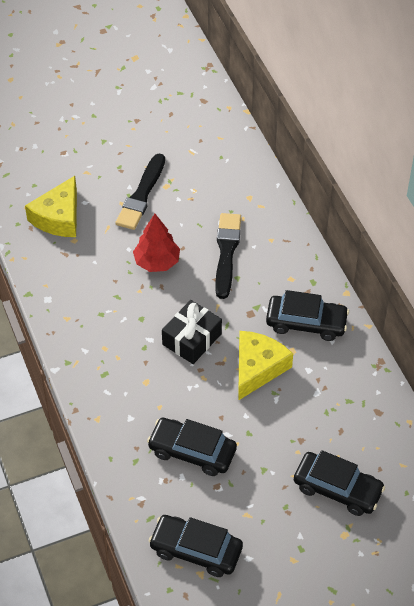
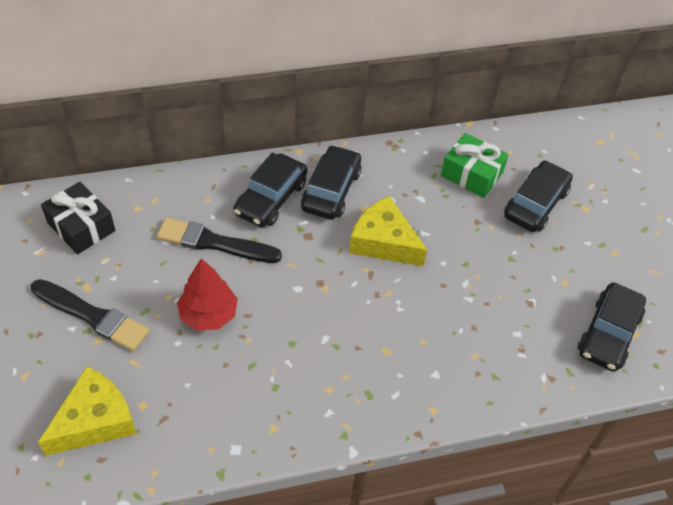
camera: 85 degrees left, 0 degrees up
yellow cheese [25,176,77,237] -> yellow cheese turned 75 degrees counterclockwise [38,366,136,456]
black car [147,418,237,476] -> black car moved to [233,152,308,227]
black gift [162,300,222,364] -> black gift moved to [41,182,115,254]
none -> green gift [441,133,509,198]

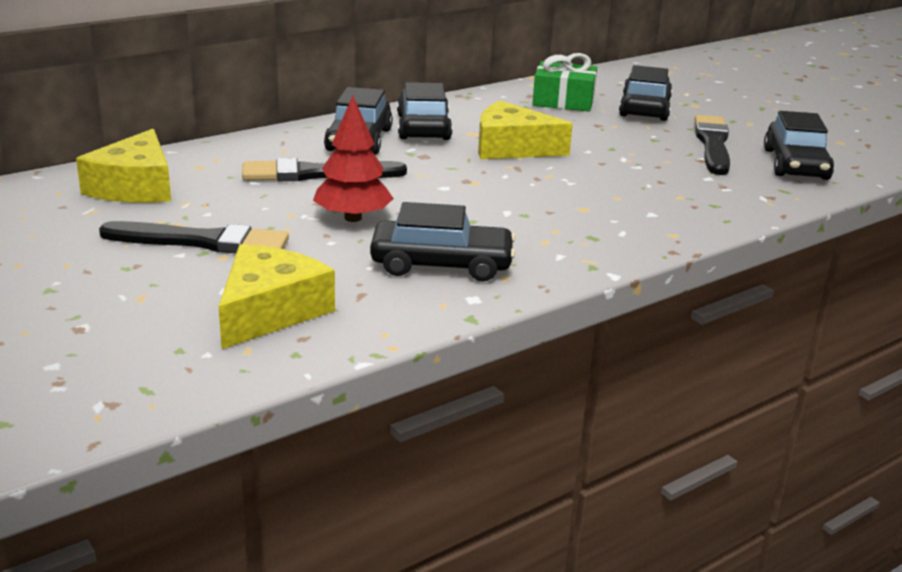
camera: 20 degrees left, 25 degrees down
black gift [41,182,115,254] -> yellow cheese [76,129,171,202]
none -> black car [370,202,515,282]
none -> black brush [695,115,730,175]

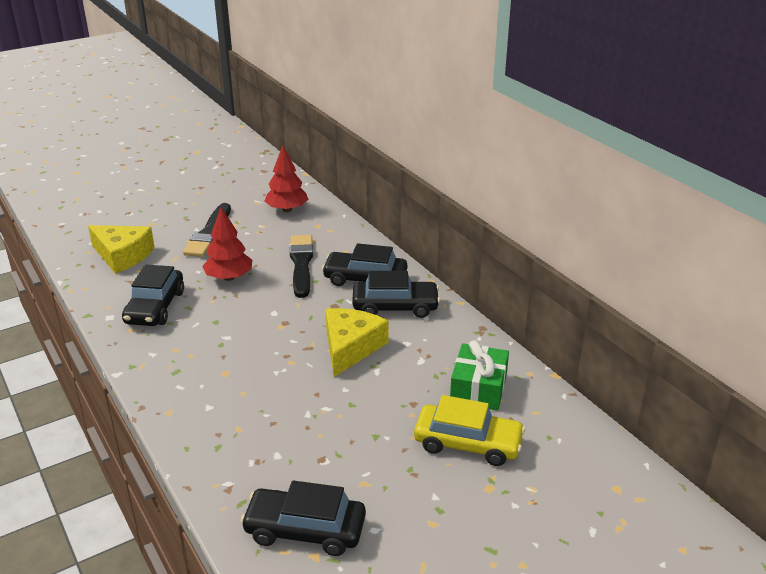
camera: 95 degrees right, 5 degrees up
yellow cheese [76,129,171,202] -> red tree [264,145,308,212]
black car [619,65,672,121] -> yellow car [414,395,525,466]
black brush [695,115,730,175] -> none

